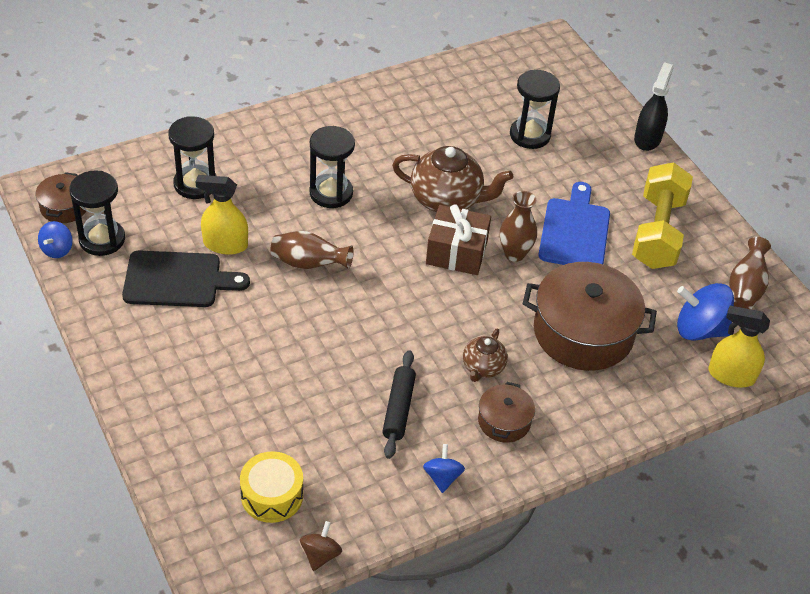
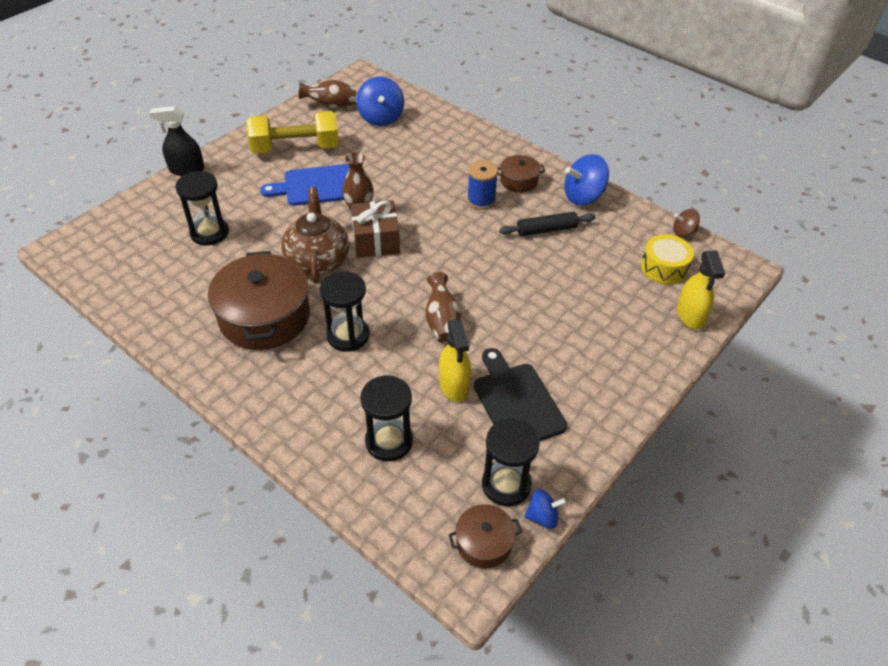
camera: 110 degrees left, 0 degrees up
blue spinning top [423,444,465,493] -> blue spinning top [564,154,609,205], size x1.79
brown teapot [463,328,508,382] -> blue spool [467,161,498,210]
brown pot [523,262,657,371] -> brown pot moved to [208,251,310,350]
yellow spray bottle [708,306,770,388] -> yellow spray bottle moved to [677,250,725,330]

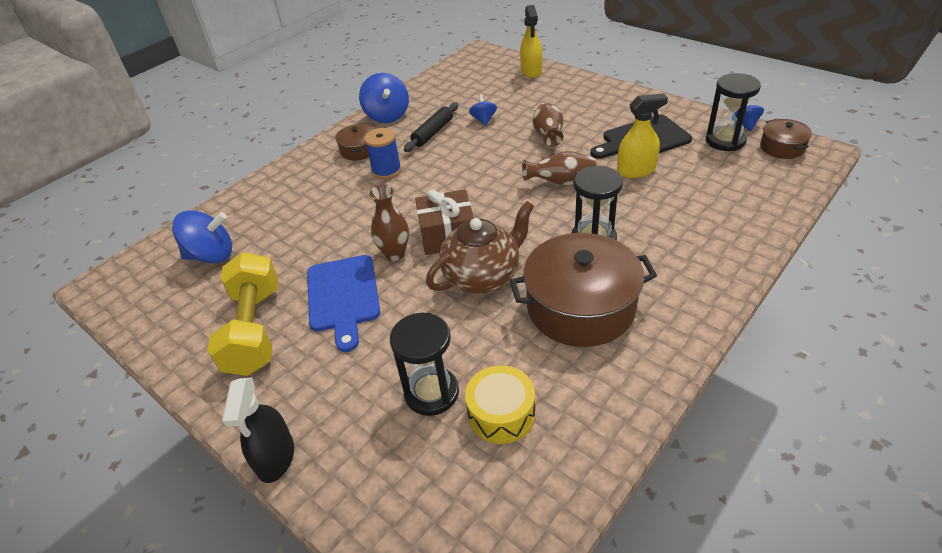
camera: 85 degrees left, 5 degrees down
brown teapot [281,187,349,284] -> brown teapot turned 150 degrees clockwise [426,201,534,294]
brown vase [299,80,357,108] -> brown vase moved to [533,103,563,147]
black hourglass [360,375,413,461] -> none
black rolling pin [499,212,595,236] -> black rolling pin turned 45 degrees clockwise [404,103,458,152]
yellow drum [641,234,694,285] -> yellow drum moved to [465,365,535,444]
brown spinning top [673,209,700,237] -> none
yellow spray bottle [677,250,725,330] -> yellow spray bottle turned 90 degrees clockwise [520,5,542,78]
none -> blue spinning top [469,94,497,126]

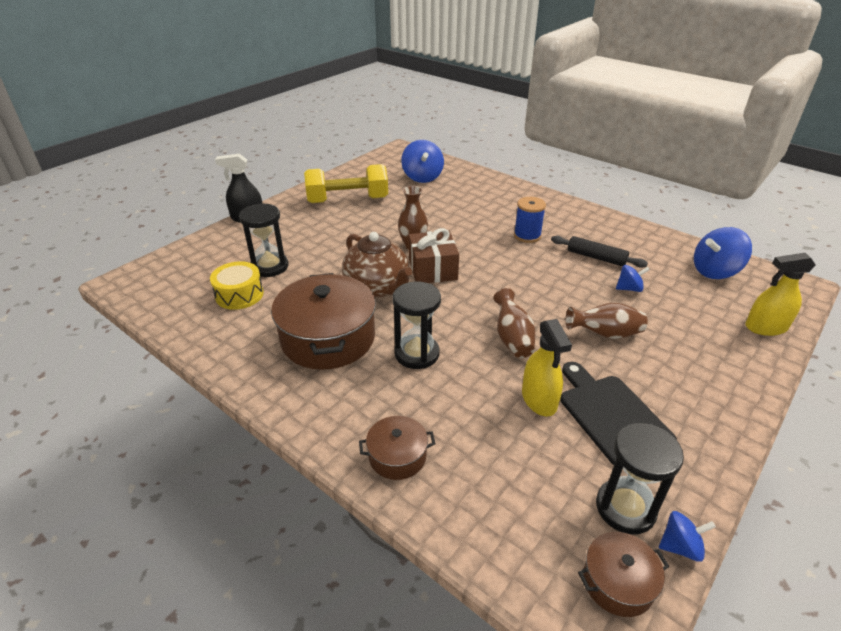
camera: 85 degrees right, 5 degrees down
blue cutting board [307,255,380,352] -> none
brown pot [335,124,375,160] -> brown pot moved to [359,416,435,480]
blue spinning top [359,73,409,123] -> blue spinning top moved to [694,227,752,279]

